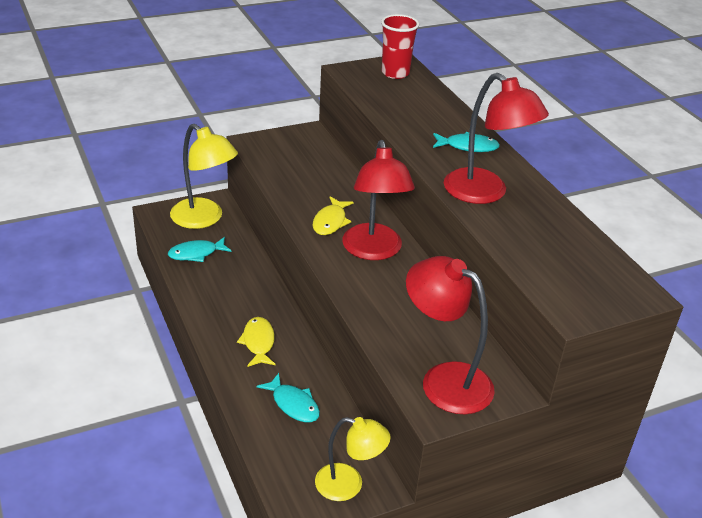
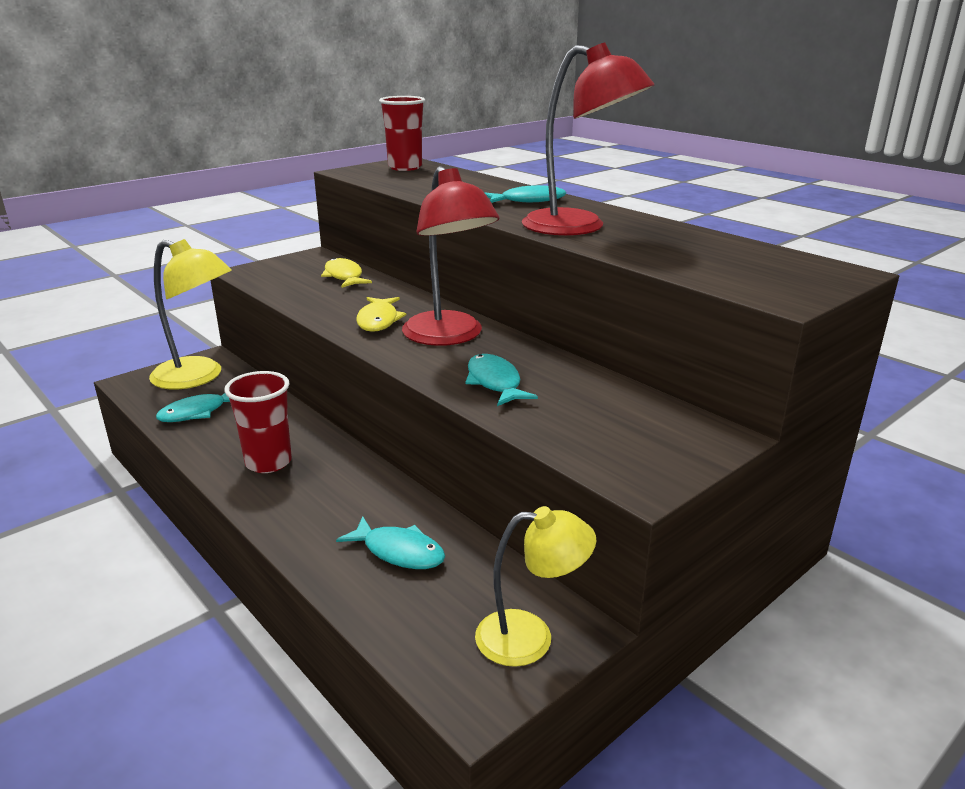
camera: 15 degrees left, 10 degrees down
yellow fish [237,317,276,367] -> yellow fish moved to [321,258,372,288]
red lamp [406,256,495,414] -> none
none -> red cup [224,371,292,473]
none -> turquoise fish [465,354,538,406]

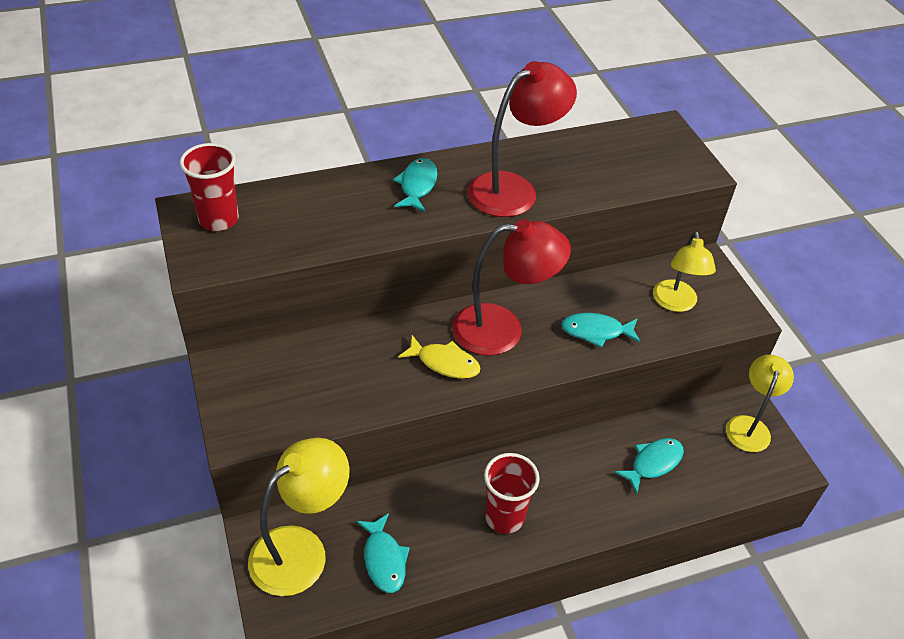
camera: 70 degrees left, 20 degrees up
yellow fish [321,258,372,288] -> none
none -> yellow lamp [653,231,716,312]

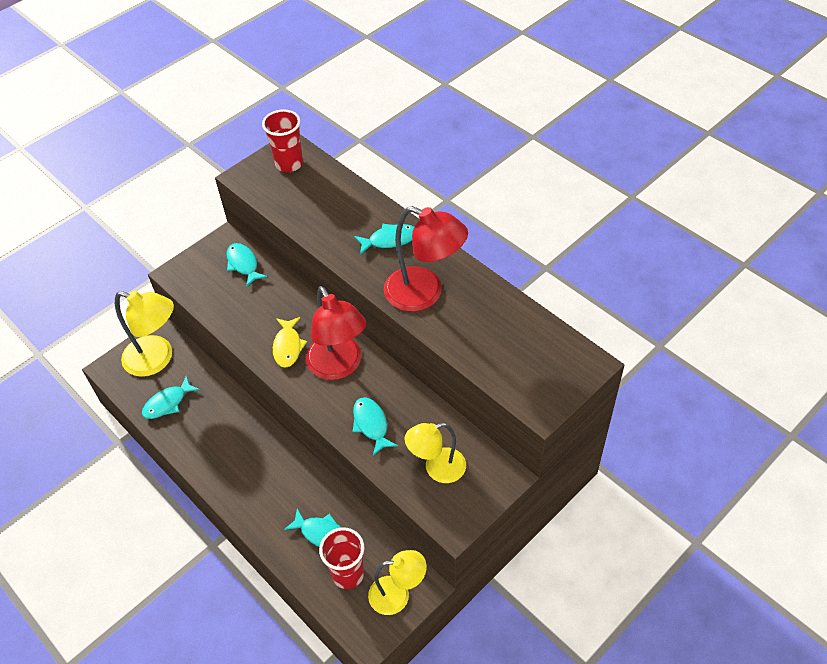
camera: 70 degrees right, 5 degrees up
red cup [484,453,540,534] -> red cup moved to [319,527,364,589]
none -> turquoise fish [226,243,267,287]

